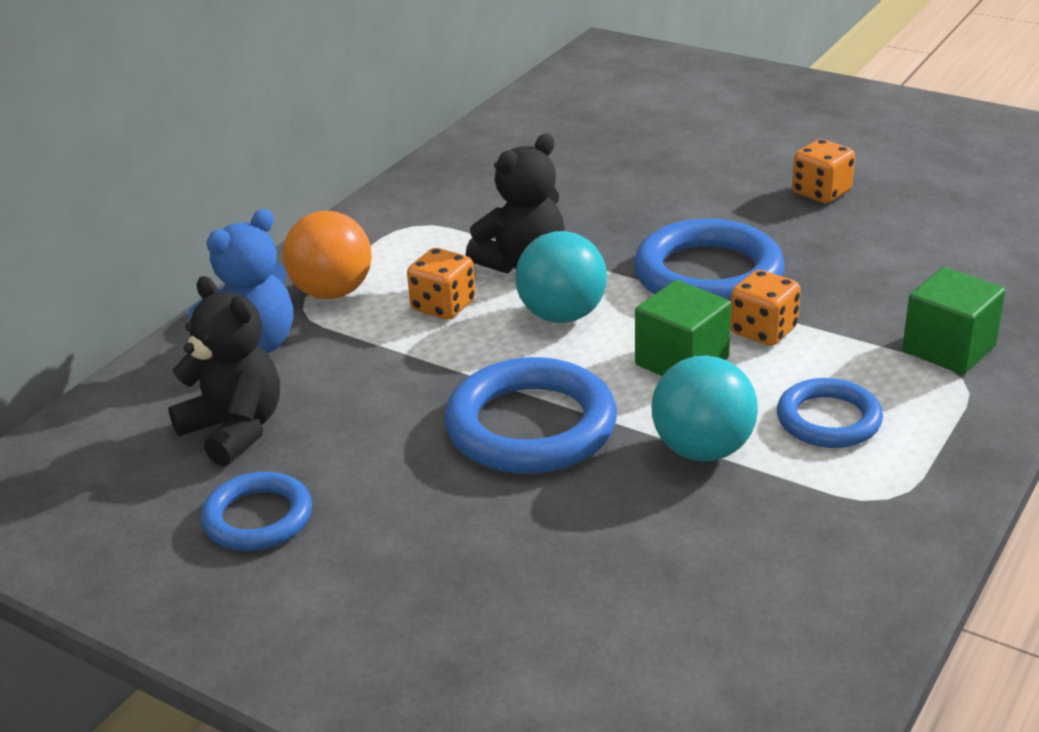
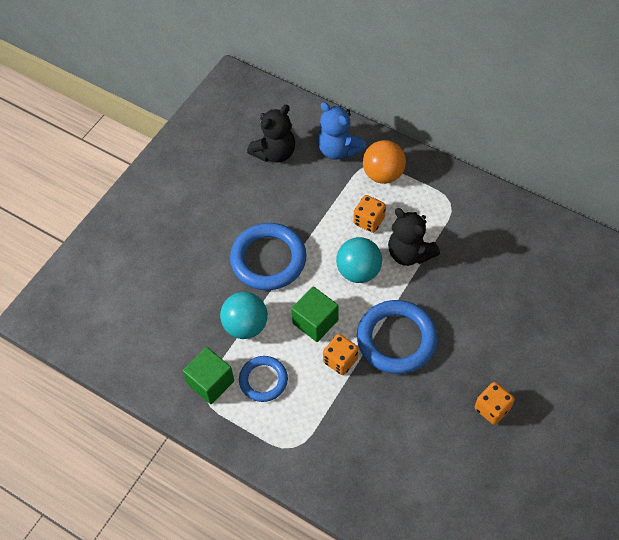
camera: 90 degrees right, 25 degrees up
blue ring [201,471,312,551] -> none
green cube [902,267,1005,375] -> green cube moved to [183,347,234,404]

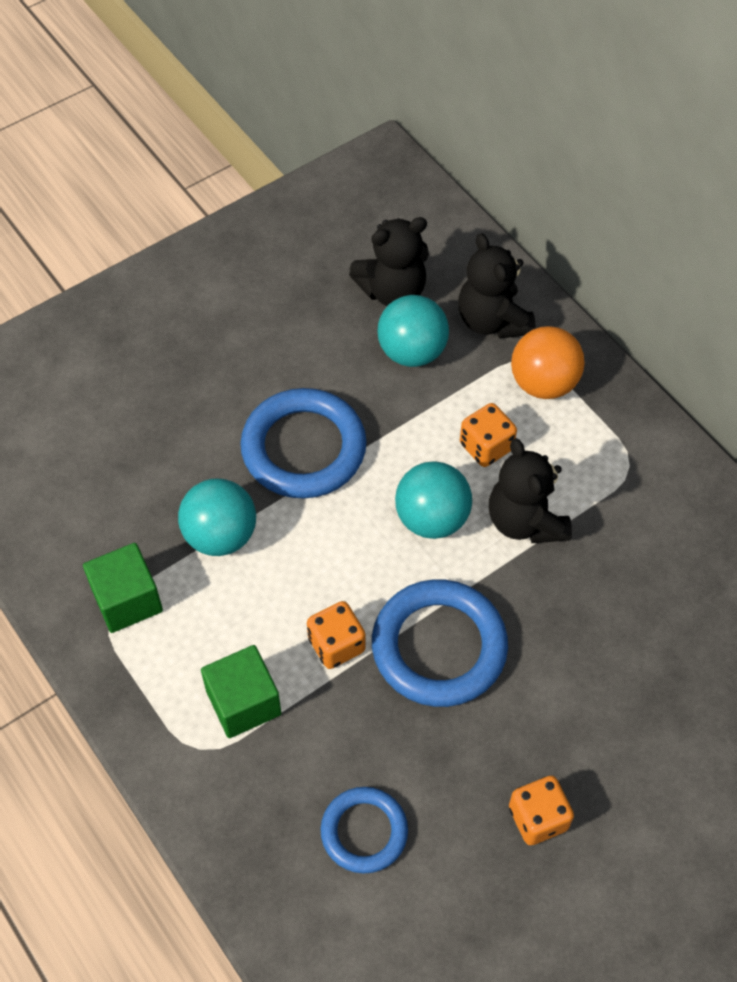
camera: 20 degrees right, 0 degrees up
blue ring [239,356,288,402] -> blue ring moved to [321,787,408,874]
green cube [291,286,338,342] -> green cube moved to [201,645,281,738]
blue teddy bear [317,102,366,159] -> black teddy bear [458,233,536,339]
none -> turquoise ball [377,295,449,367]

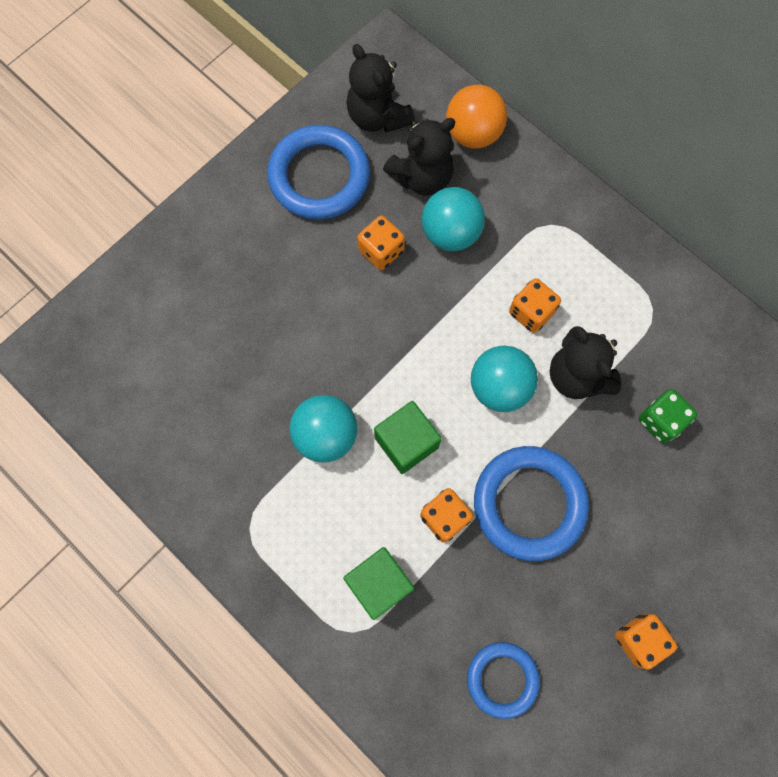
camera: 10 degrees left, 15 degrees up
green cube [83,543,163,633] -> green cube moved to [374,401,442,474]
blue ring [240,388,367,499] -> blue ring moved to [267,125,370,220]
black teddy bear [458,233,536,339] -> black teddy bear moved to [346,44,415,133]
orange ball [511,326,585,399] -> orange ball moved to [446,85,507,149]
none -> orange dice [357,216,405,270]
none -> green dice [639,389,697,443]

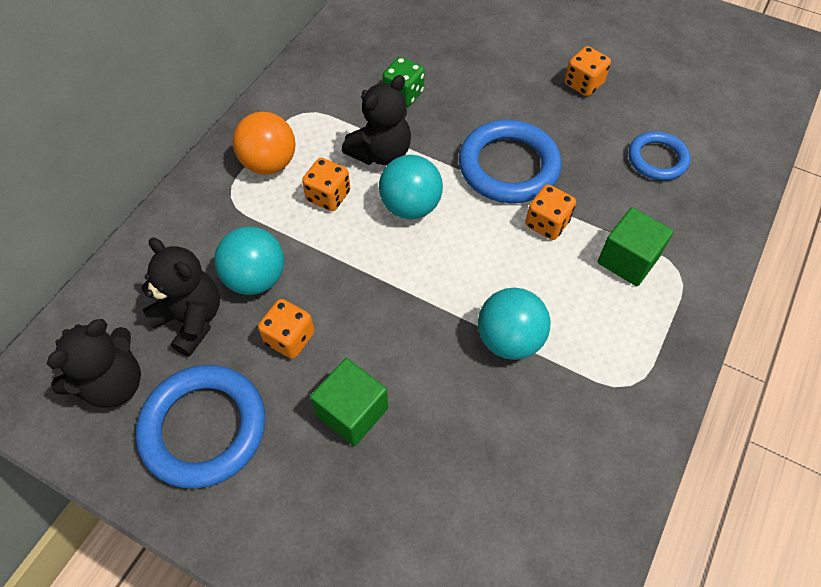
camera: 105 degrees left, 15 degrees down
green cube [374,401,442,474] -> green cube moved to [310,358,388,446]
orange ball [446,85,507,149] -> orange ball moved to [233,112,295,175]

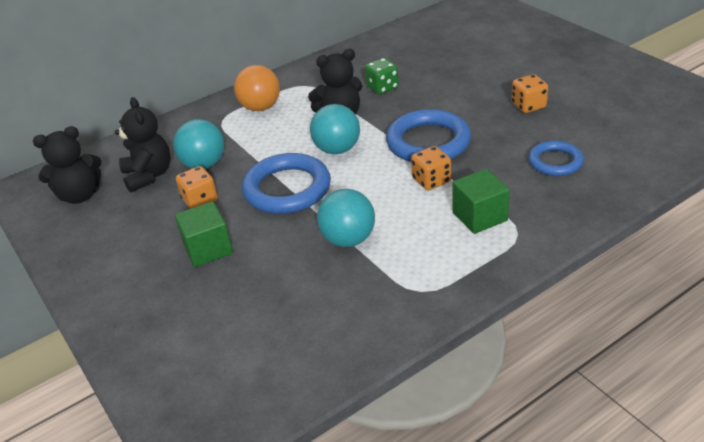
camera: 30 degrees right, 20 degrees down
blue ring [136,365,266,488] -> blue ring moved to [242,153,331,214]
orange dice [302,158,350,211] -> none

